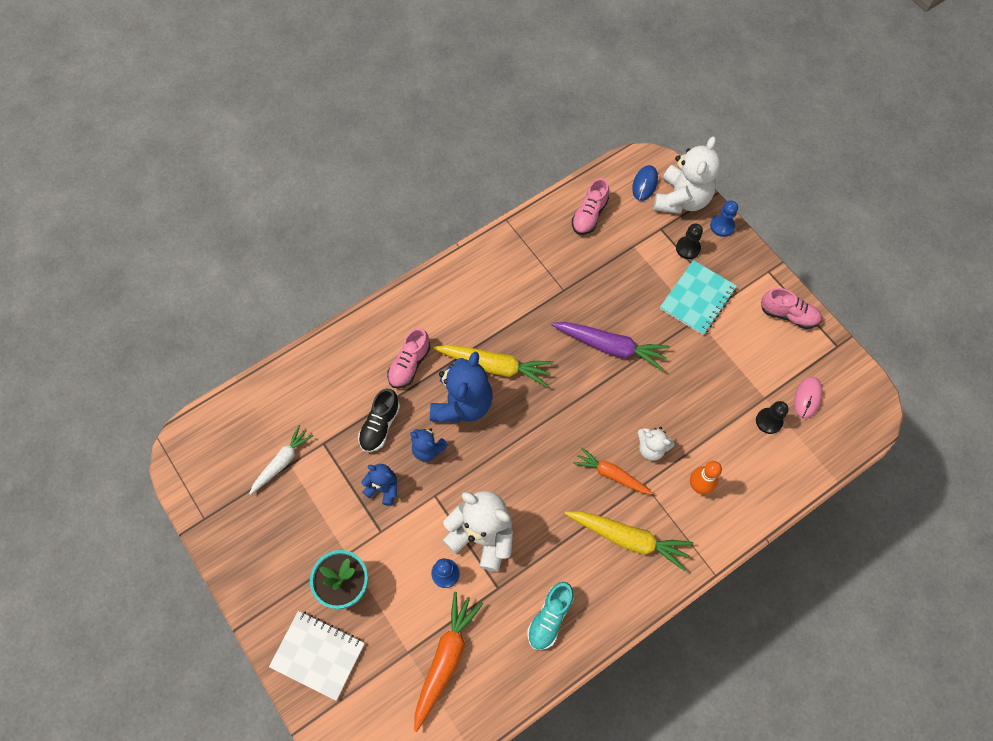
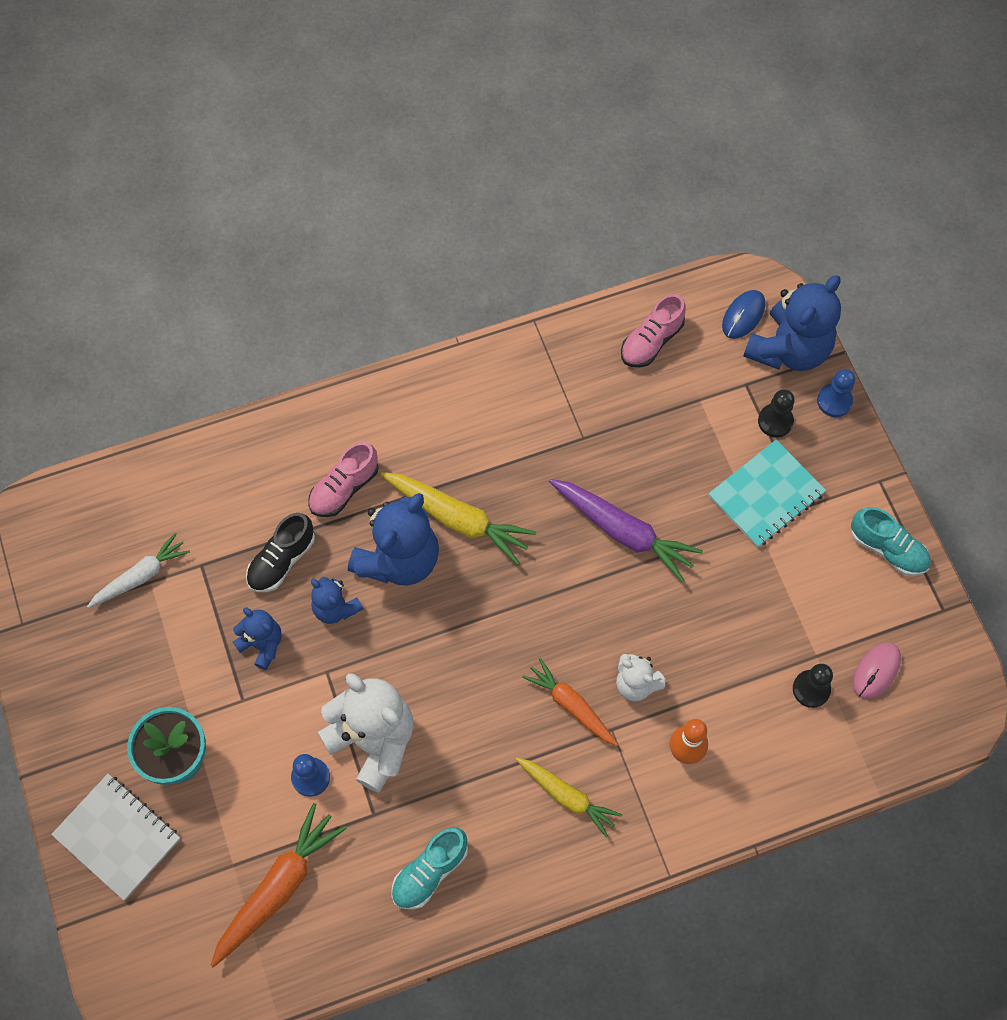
camera: 15 degrees right, 0 degrees up
yellow carrot [565,511,694,571] -> yellow carrot [515,757,622,838], size x0.66
white teddy bear [654,136,721,214] -> blue teddy bear [744,275,841,371]
pink shoe [761,288,822,329] -> turquoise shoe [851,507,931,576]

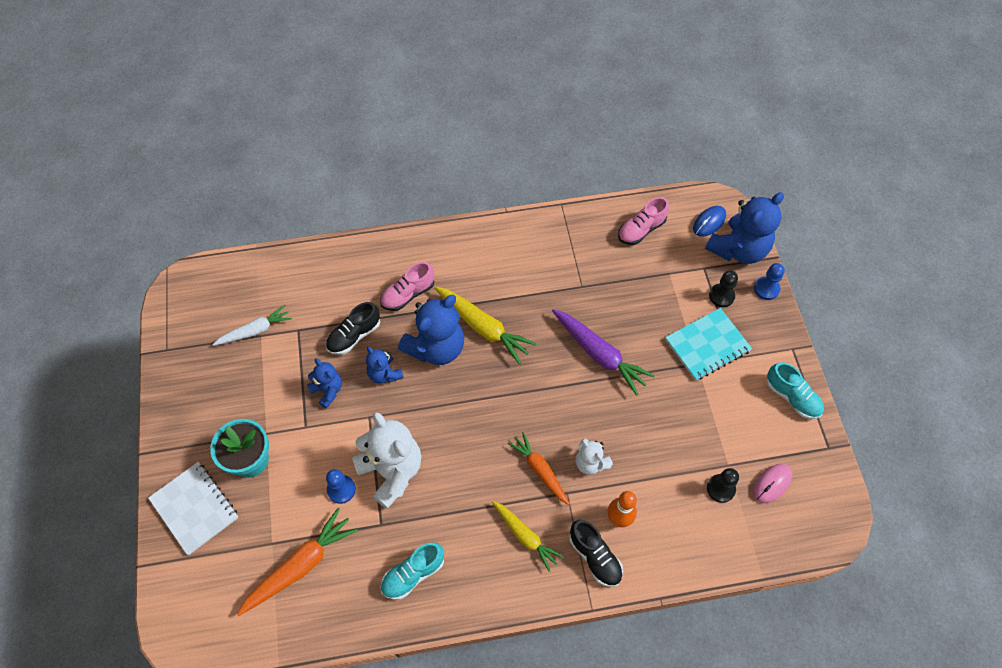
camera: 10 degrees right, 5 degrees down
none -> black shoe [569,520,623,587]

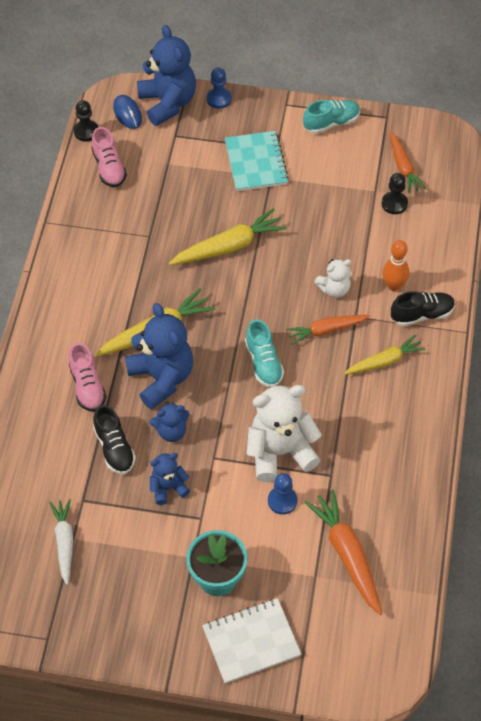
camera: 70 degrees left, 5 degrees down
turquoise shoe [380,543,444,600] -> turquoise shoe moved to [245,319,284,387]
purple carrot [552,309,655,396] -> yellow carrot [169,208,287,265]
black pawn [709,270,738,307] -> black pawn moved to [74,100,98,142]
pink mouse [753,464,792,503] -> orange carrot [389,132,426,193]

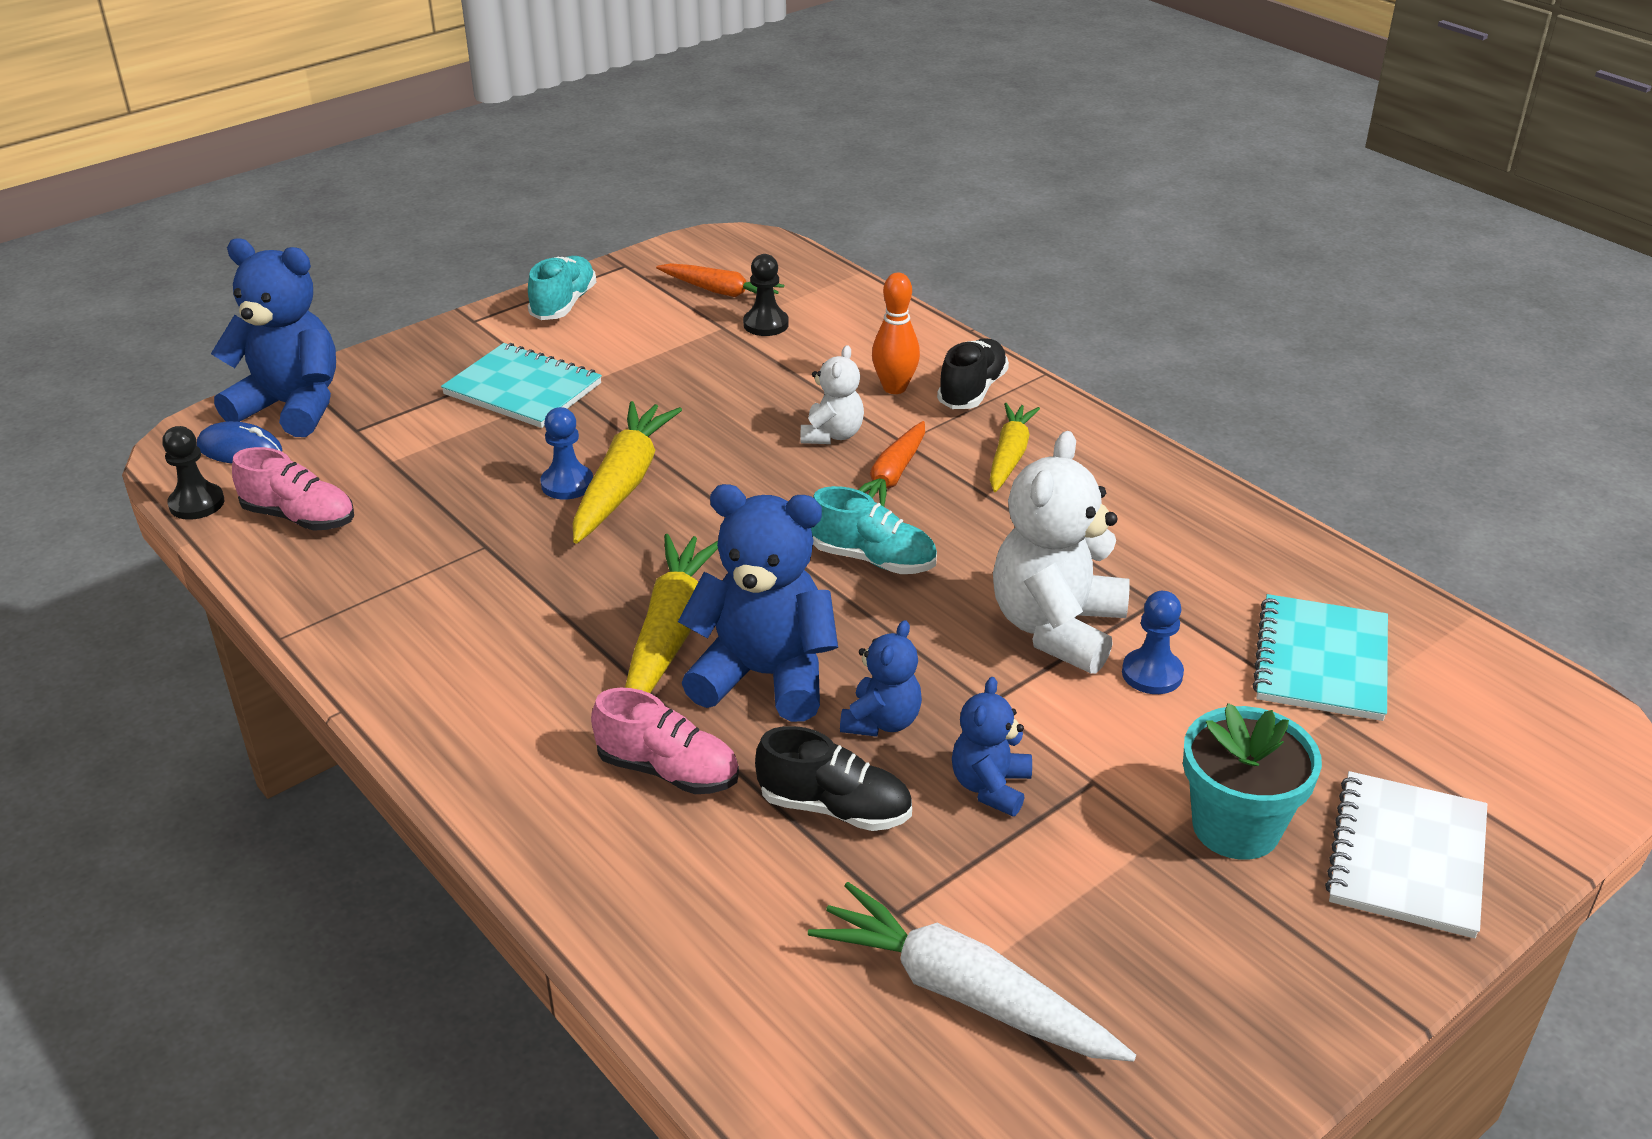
camera: 50 degrees left, 20 degrees down
white carrot [49,499,73,585] -> white carrot [808,882,1136,1062], size x1.51
blue pawn [207,67,231,109] -> blue pawn moved to [540,407,593,500]
orange carrot [305,490,382,615] -> turquoise notebook [1252,594,1388,721]

